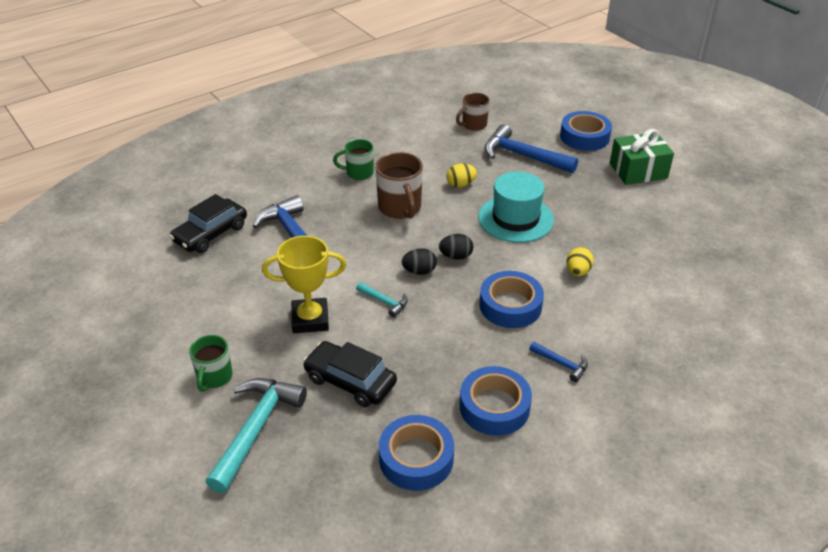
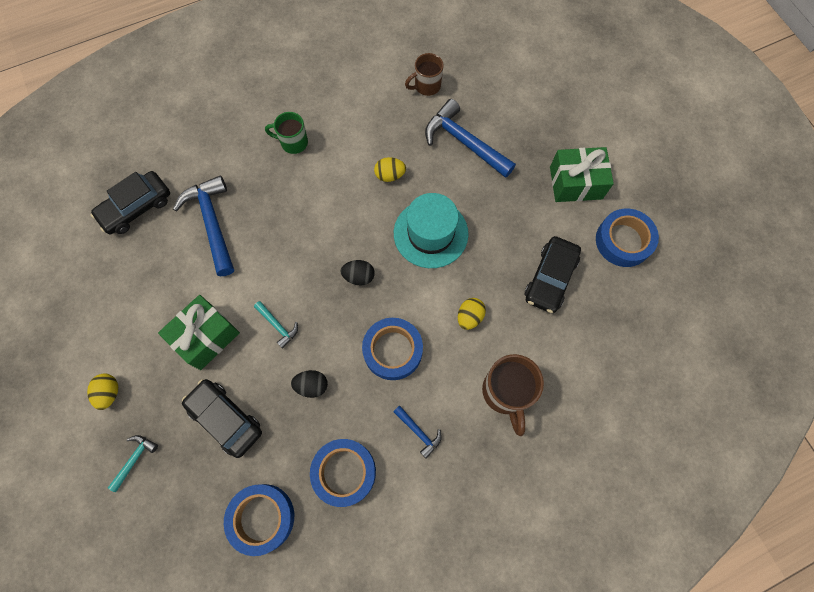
camera: 10 degrees right, 30 degrees up
green mug [189,335,232,392] -> yellow egg [87,374,118,410]
turquoise hammer [206,378,307,493] -> turquoise hammer [108,435,158,492], size x0.48
yellow trophy [262,236,346,333] -> green gift [158,295,240,370]
brown mug [375,152,423,219] -> brown mug moved to [482,354,544,436]
black egg [402,248,437,275] -> black egg moved to [291,370,328,398]
blue tape [560,111,612,151] -> blue tape moved to [596,208,659,267]
none -> black car [525,236,581,313]

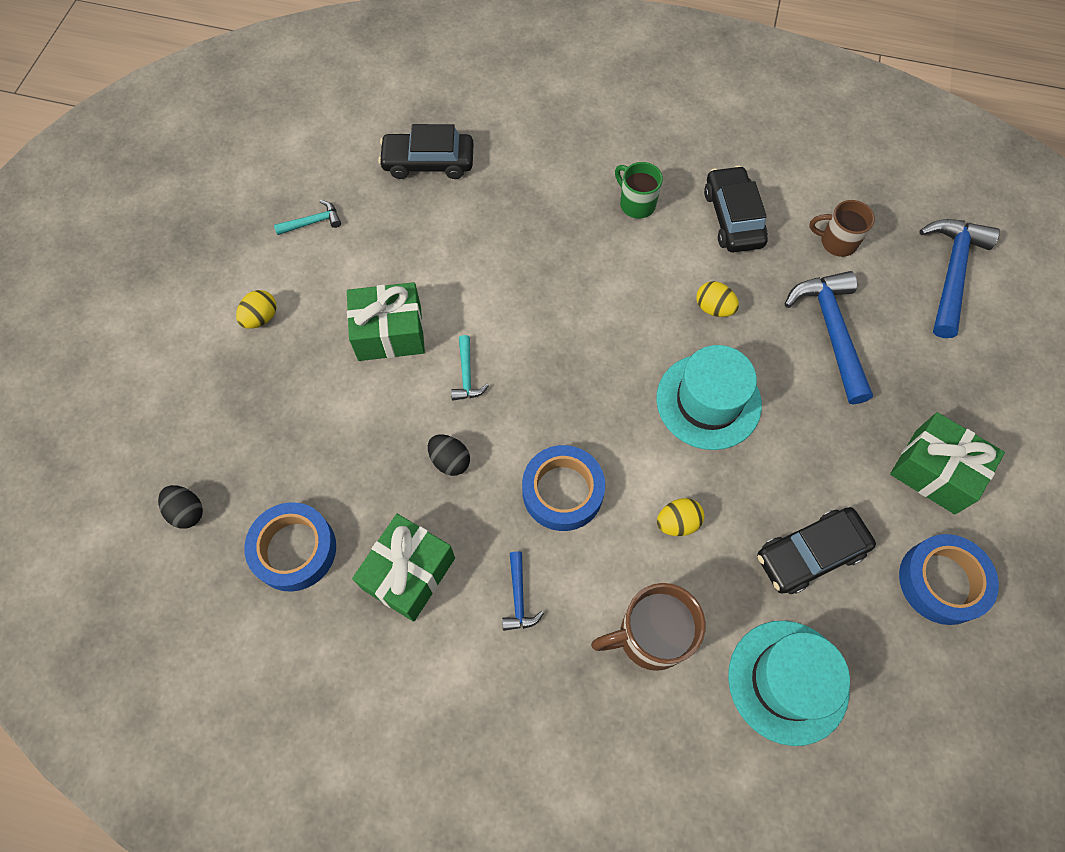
camera: 40 degrees right, 5 degrees down
turquoise hammer [108,435,158,492] -> turquoise hammer moved to [274,200,341,235]
blue hammer [173,176,234,276] -> blue hammer moved to [920,219,1000,338]
black car [182,379,262,458] -> black car moved to [704,166,768,252]
blue tape [310,439,376,507] -> green gift [352,514,455,622]
black egg [340,260,375,286] -> black egg moved to [158,485,203,528]
brown mug [482,354,544,436] -> brown mug turned 45 degrees clockwise [591,583,706,671]
none -> turquoise hat [728,621,850,746]

